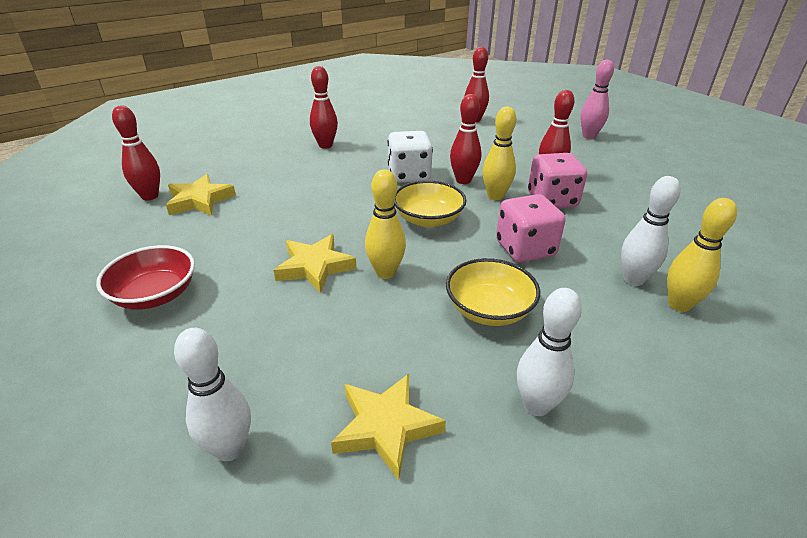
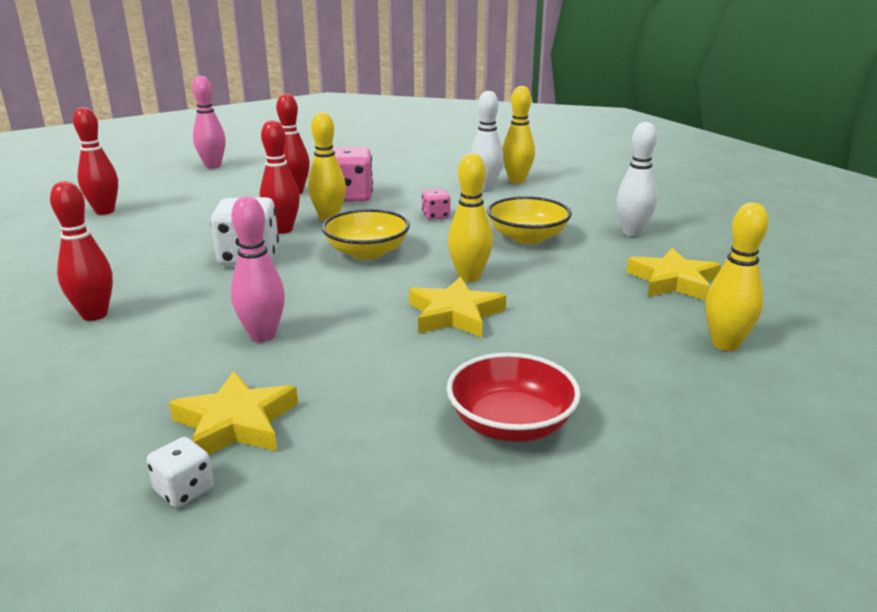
camera: 85 degrees left, 10 degrees down
red bowling pin [112,106,160,200] -> white dice [146,437,214,508]
white bowling pin [174,328,251,461] -> yellow bowling pin [706,203,769,351]
pink dice [496,194,566,263] -> pink dice [422,189,451,220], size x0.51
none -> pink bowling pin [231,196,285,342]

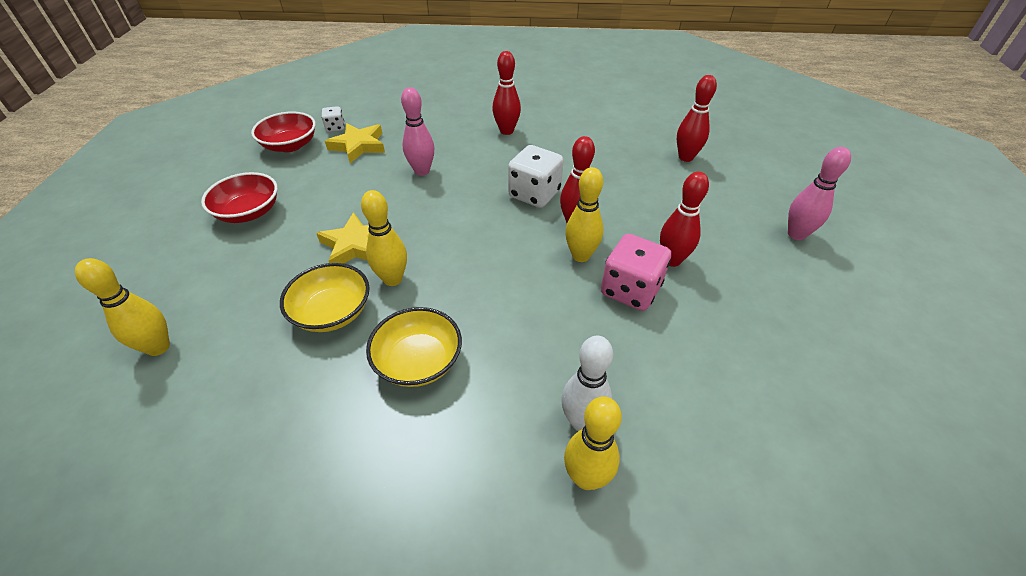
camera: 125 degrees right, 20 degrees up
yellow bowl [322,209,410,260] -> yellow bowl moved to [280,263,370,332]
pink dice [422,189,451,220] -> none
white bowling pin [616,122,657,236] -> none
yellow star [627,248,721,301] -> none
none -> red bowl [251,112,316,152]

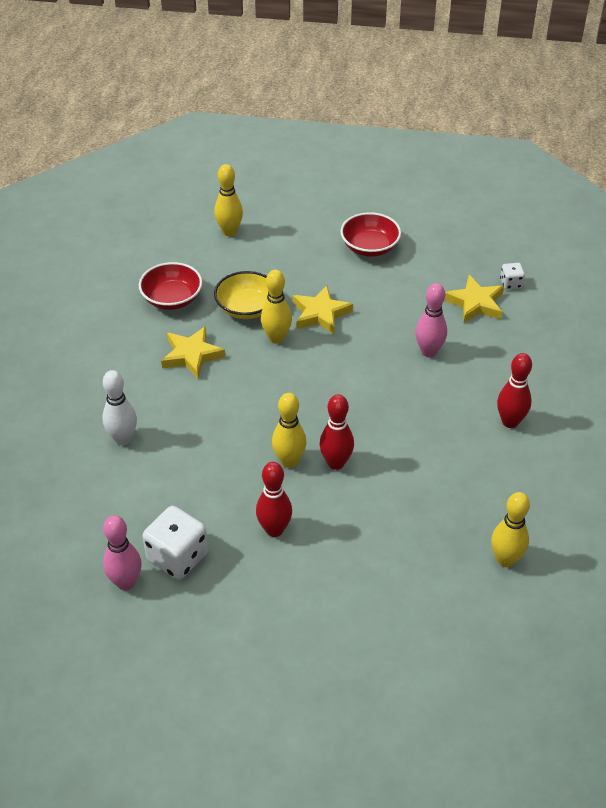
camera: 95 degrees right, 0 degrees up
red bowl [251,112,316,152] -> red bowl moved to [139,262,202,310]
yellow bowl [366,307,462,387] -> yellow star [161,326,225,379]
white dice [508,145,564,208] -> white dice moved to [142,506,208,580]
yellow bowling pin [564,396,622,490] -> yellow bowling pin moved to [491,492,530,567]
pink dice [601,234,671,311] -> none
red bowling pin [677,75,717,162] -> none
pink bowling pin [788,147,851,240] -> pink bowling pin moved to [103,515,142,590]

